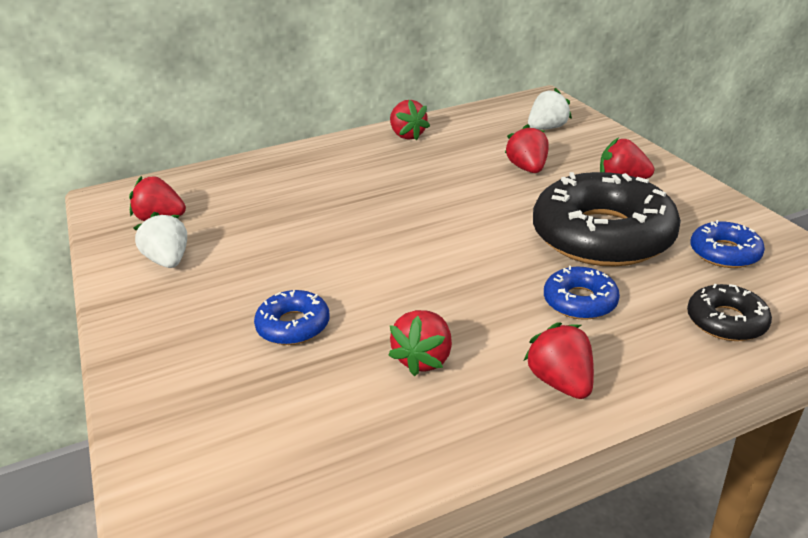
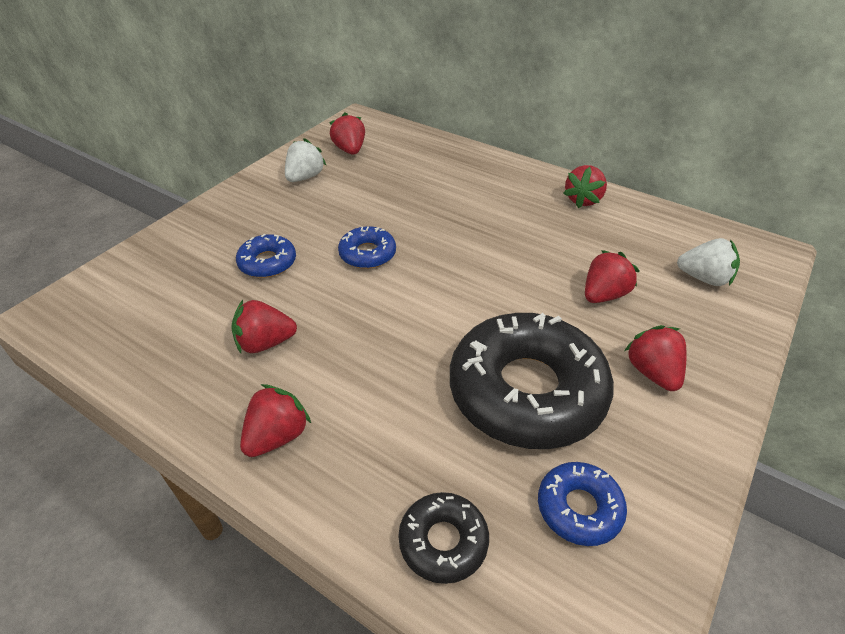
camera: 55 degrees right, 10 degrees up
blue donut [544,266,620,320] -> blue donut moved to [338,226,396,269]

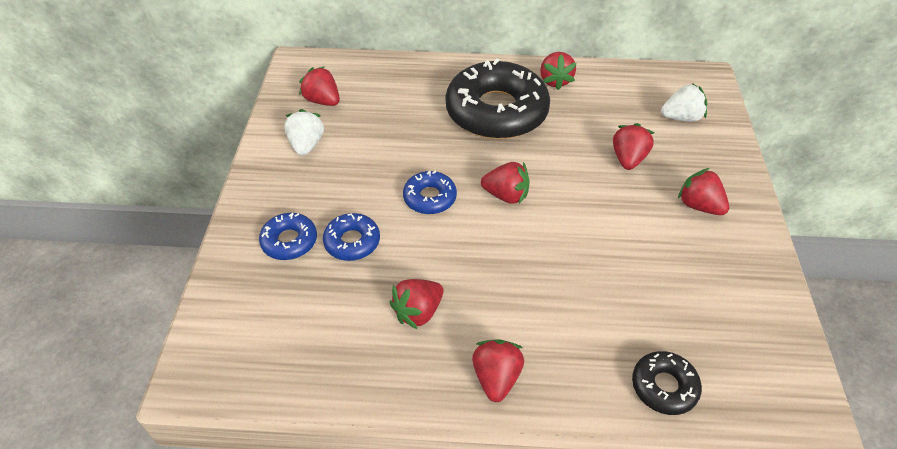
camera: 30 degrees left, 5 degrees up
black donut [450,313,614,449] -> black donut moved to [446,58,550,139]
blue donut [538,462,627,546] -> blue donut moved to [259,213,317,260]
none -> red strawberry [481,162,530,204]

